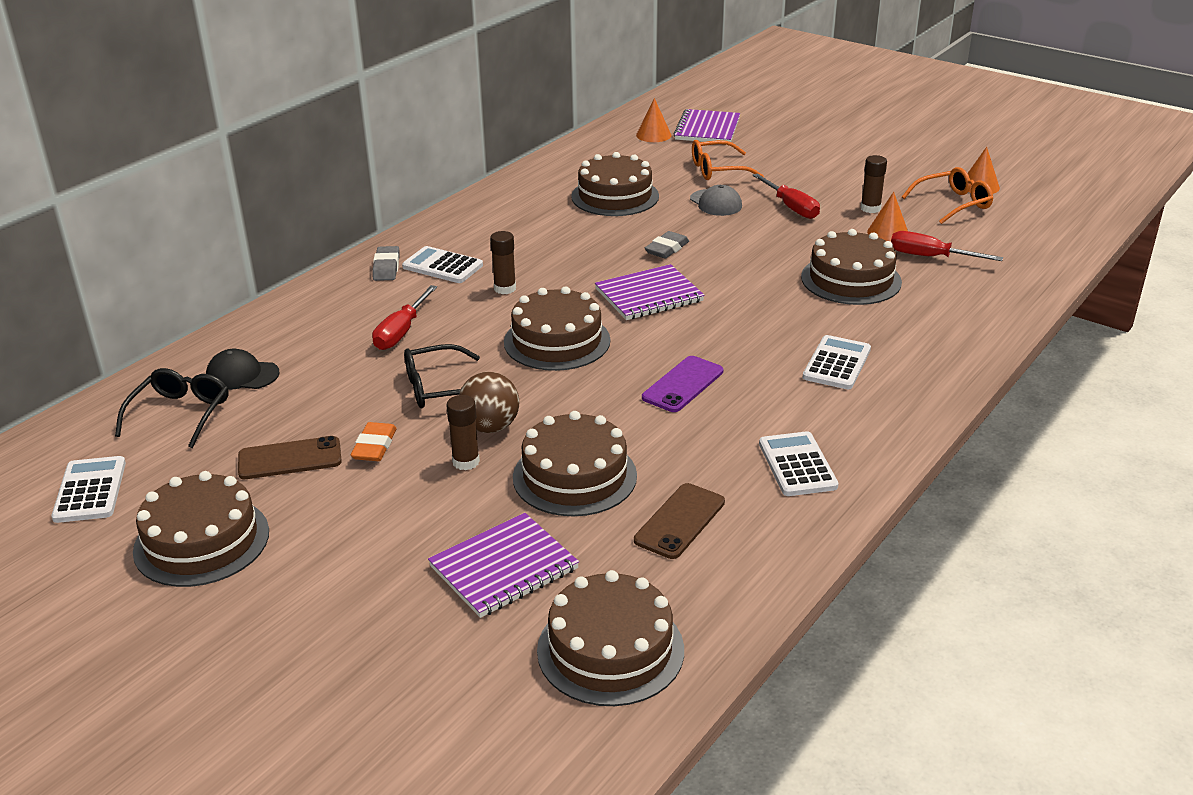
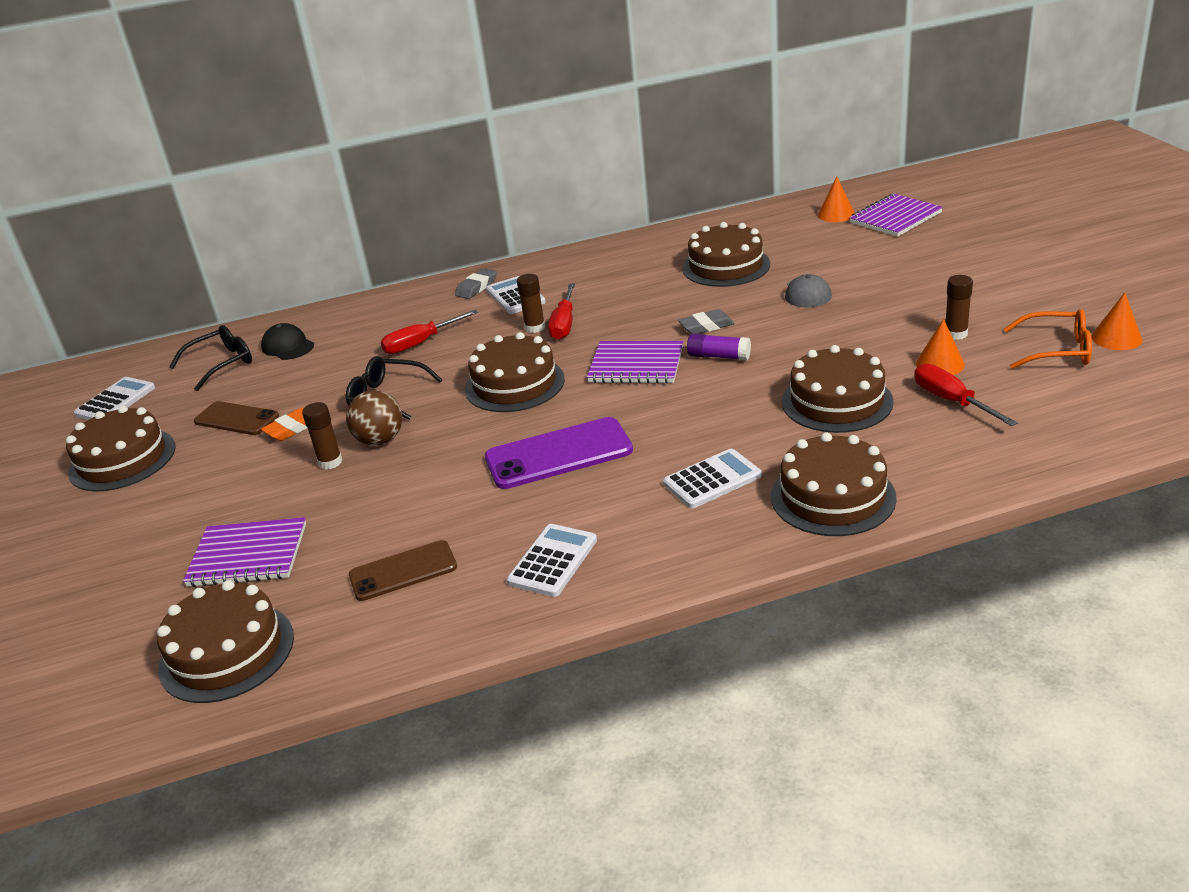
camera: 40 degrees right, 0 degrees up
brown cake [513,411,637,517] -> brown cake moved to [771,432,897,536]
purple phone [642,356,723,412] -> purple phone [485,417,633,489], size x1.53
orange glasses [692,140,764,180] -> none
red screwdriver [752,173,820,219] -> red screwdriver moved to [548,283,575,340]
none -> purple glue stick [687,333,751,360]

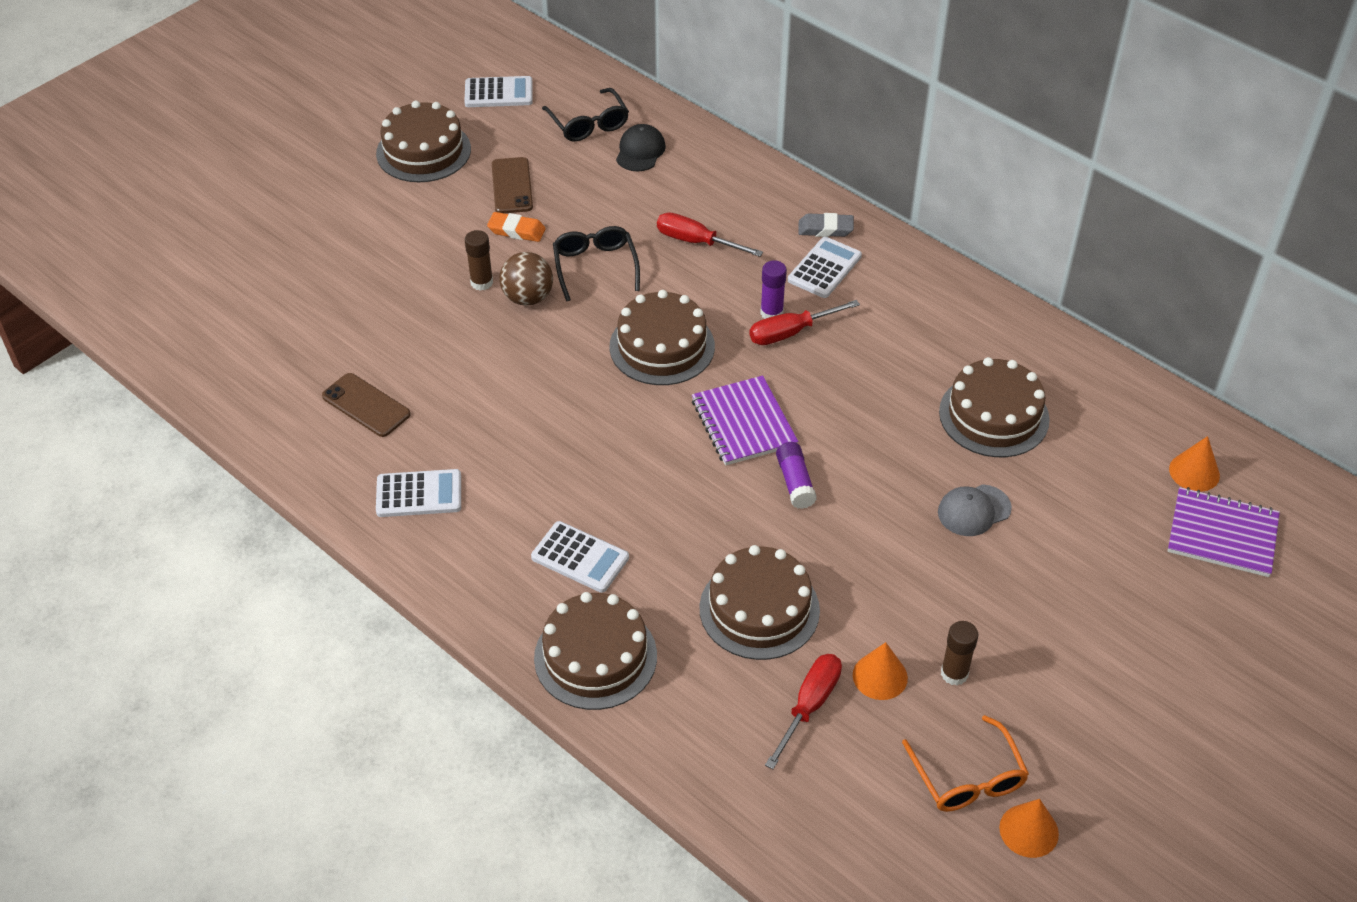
camera: 55 degrees right, 15 degrees up
brown cake [157,580,294,703] -> none
black glasses [170,325,252,391] -> black glasses turned 45 degrees clockwise [542,88,629,142]
purple notebook [183,517,306,587] -> none
purple phone [485,417,633,489] -> none
brown glue stick [517,274,545,333] -> purple glue stick [760,260,787,319]
grey eraser [678,309,735,334] -> none

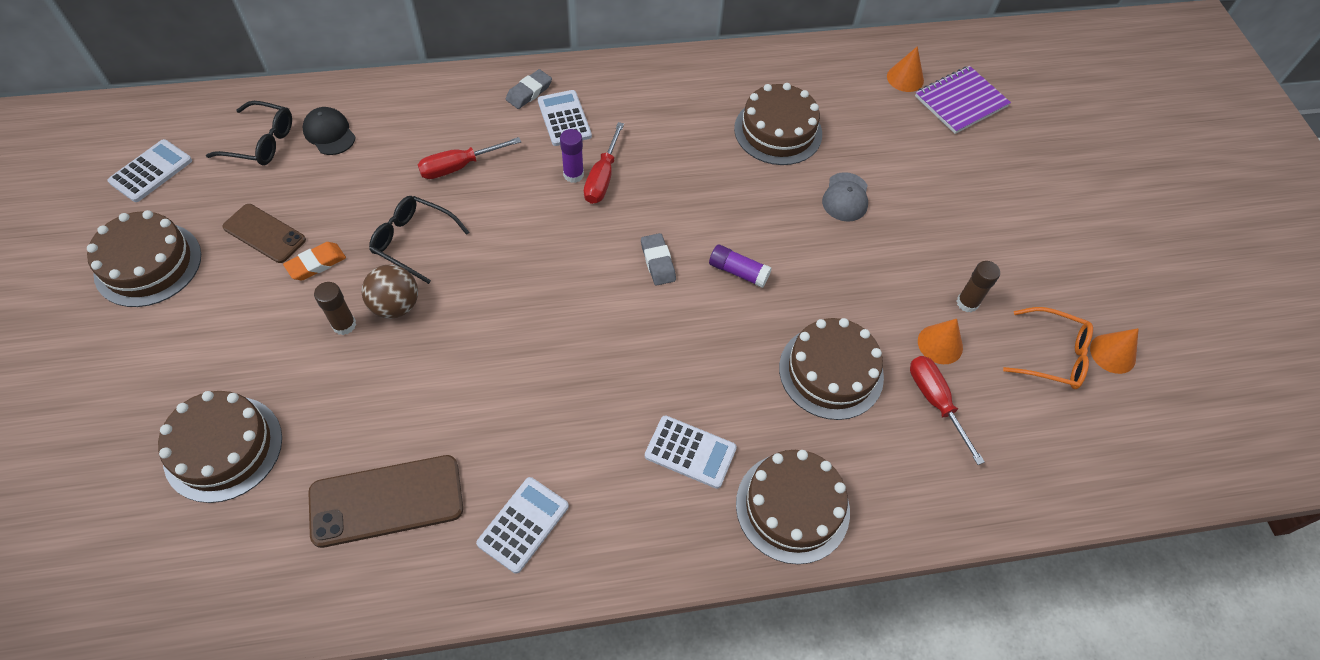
camera: 55 degrees left, 10 degrees up
brown phone [322,373,411,437] -> brown phone [308,455,463,548], size x1.53
white calculator [531,521,629,593] -> white calculator turned 45 degrees clockwise [645,415,737,489]
brown cake [610,290,715,385] -> brown cake moved to [158,391,282,503]
purple notebook [692,376,798,466] -> grey eraser [641,233,676,286]

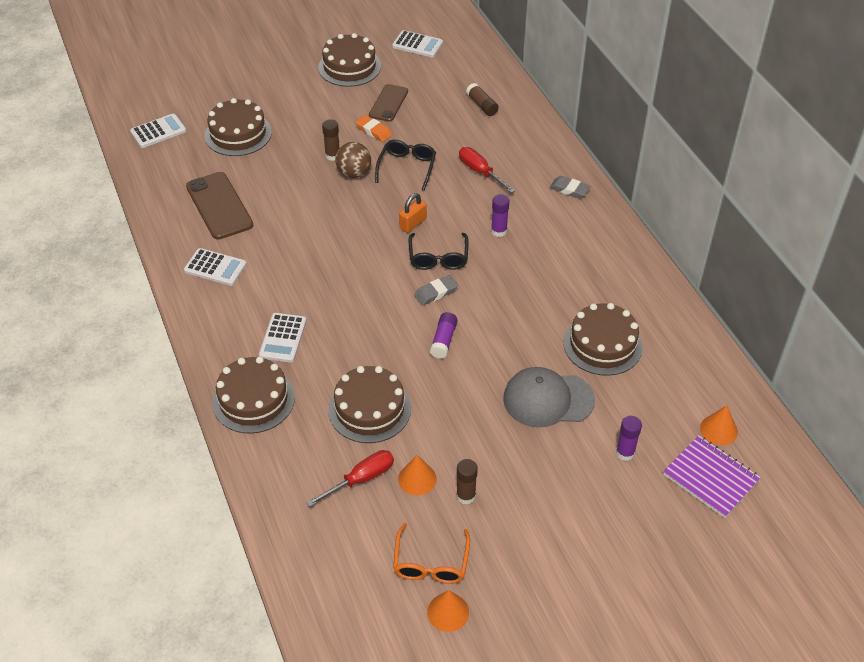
camera: 80 degrees right, 10 degrees down
black glasses [206,101,292,165] -> black glasses moved to [409,233,468,270]
black cap [303,107,356,155] -> brown glue stick [466,83,499,116]
white calculator [538,90,592,146] -> white calculator moved to [130,114,186,148]
red screwdriver [584,122,624,204] -> none
grey cap [822,172,868,222] -> grey cap [503,367,595,427], size x1.68
none -> orange padlock [399,193,427,233]
none -> purple glue stick [616,416,642,461]

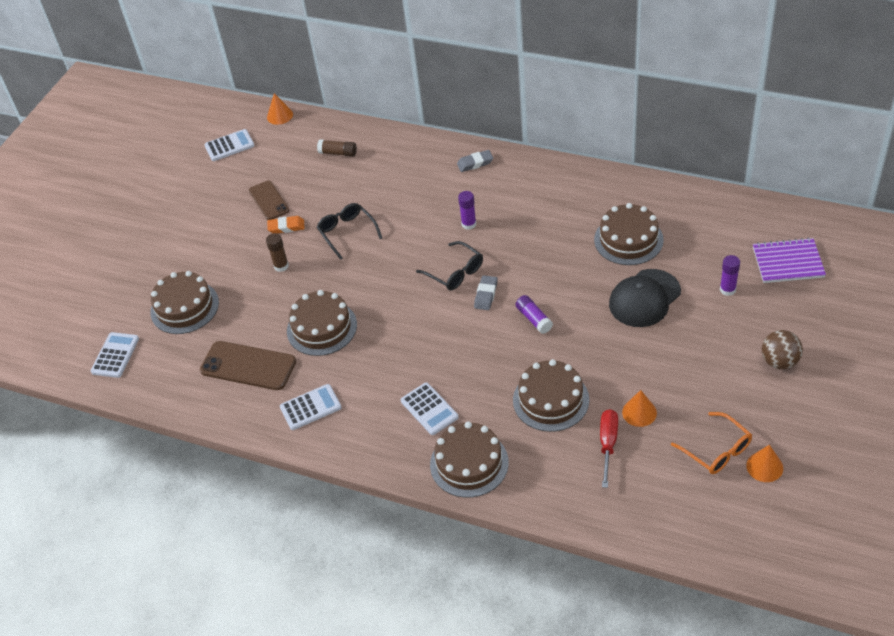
camera: 40 degrees left, 0 degrees up
brown cake [318,33,381,87] -> brown cake moved to [287,290,357,356]
brown ball [335,142,371,178] -> brown ball moved to [762,330,803,370]
orange padlock [399,193,427,233] -> none
brown glue stick [456,459,478,505] -> none
red screwdriver [459,147,515,193] -> none
grey cap [503,367,595,427] -> black cap [609,269,681,327]
orange cone [700,406,738,445] -> orange cone moved to [267,93,293,125]

